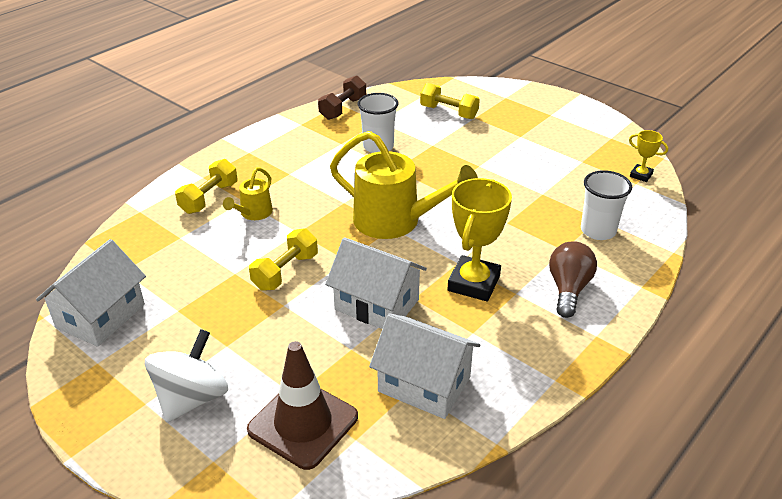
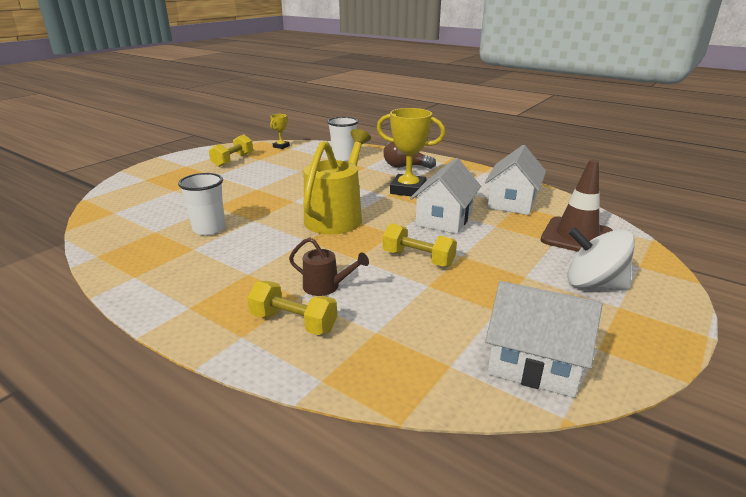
camera: 95 degrees left, 10 degrees down
yellow watering can [223,167,273,220] -> brown watering can [289,237,369,296]
brown dumbbell [318,75,366,120] -> none
yellow dumbbell [420,83,480,119] -> yellow dumbbell moved to [209,134,253,167]

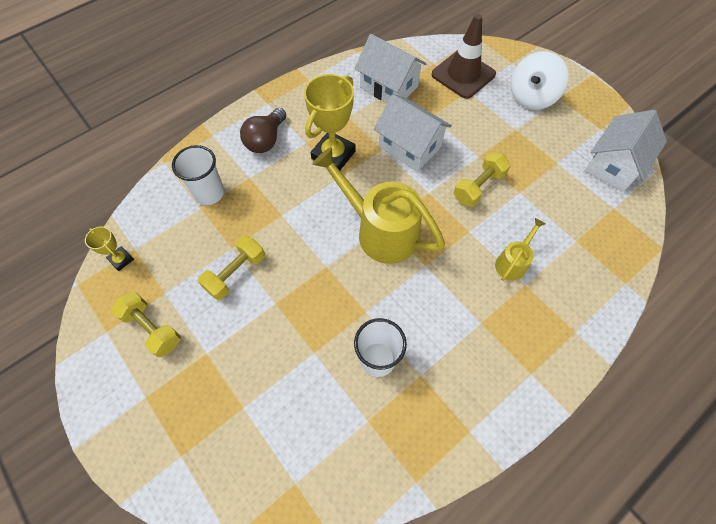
camera: 75 degrees left, 35 degrees up
yellow dumbbell [247,281,337,335] -> yellow dumbbell moved to [198,235,265,300]
brown watering can [289,237,369,296] -> yellow watering can [495,218,546,281]

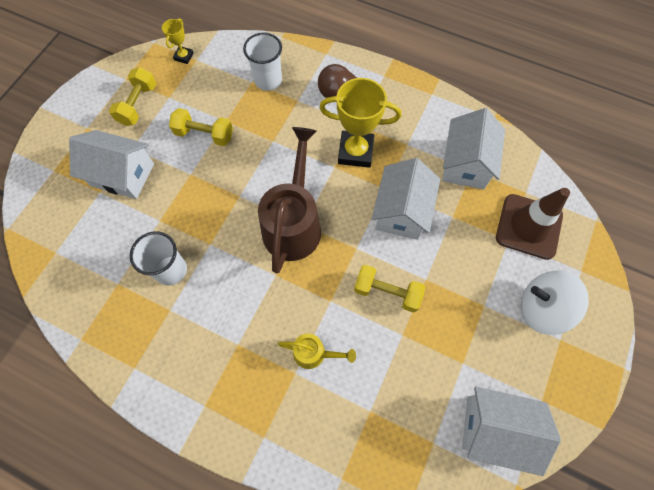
camera: 65 degrees right, 5 degrees up
yellow watering can [312,147,445,264] -> brown watering can [258,127,321,273]
none -> white house [69,130,154,199]

